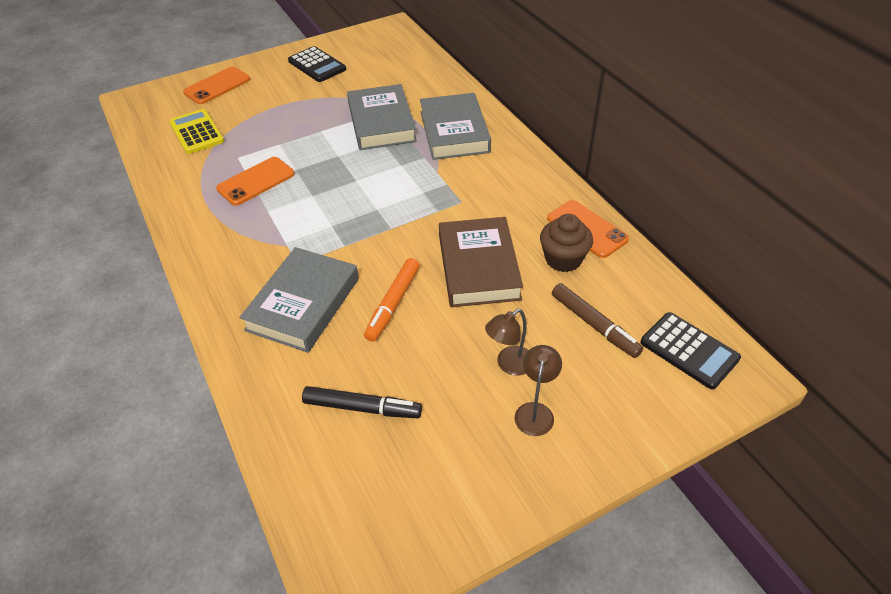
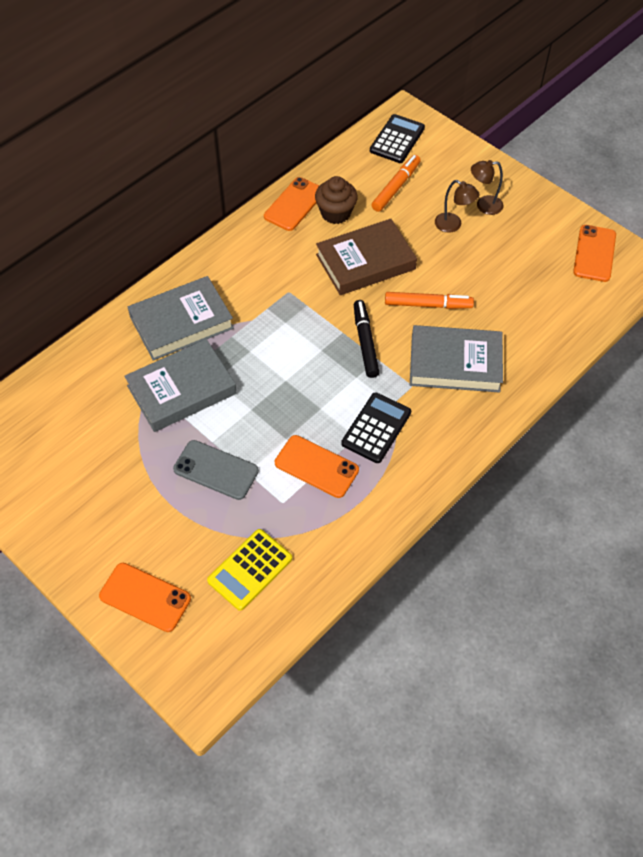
camera: 110 degrees left, 10 degrees up
black calculator [288,46,346,82] -> black calculator moved to [341,392,411,463]
black marker [302,386,422,418] -> black marker moved to [354,300,380,378]
brown marker [552,283,643,358] -> orange marker [372,155,421,212]
none -> grey phone [173,440,259,500]
none -> orange phone [573,225,616,282]

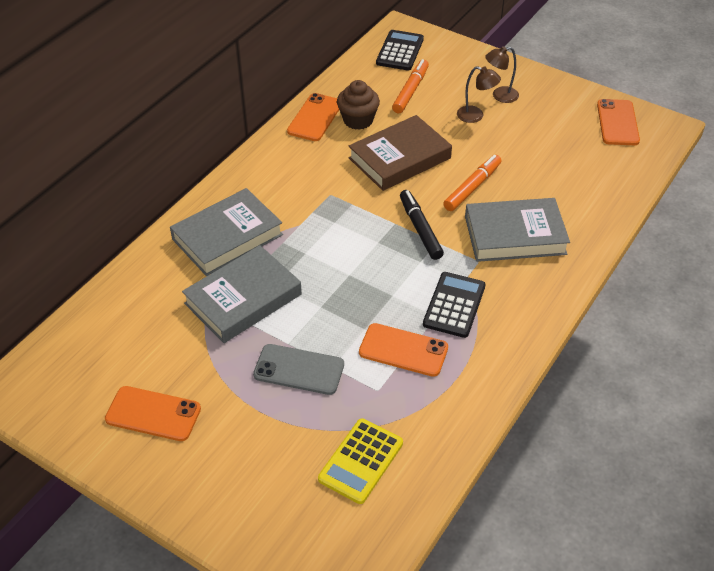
camera: 10 degrees left, 10 degrees down
orange phone [99,563,191,632] -> orange phone moved to [105,386,201,441]
orange marker [385,292,474,309] -> orange marker turned 45 degrees counterclockwise [443,155,501,211]

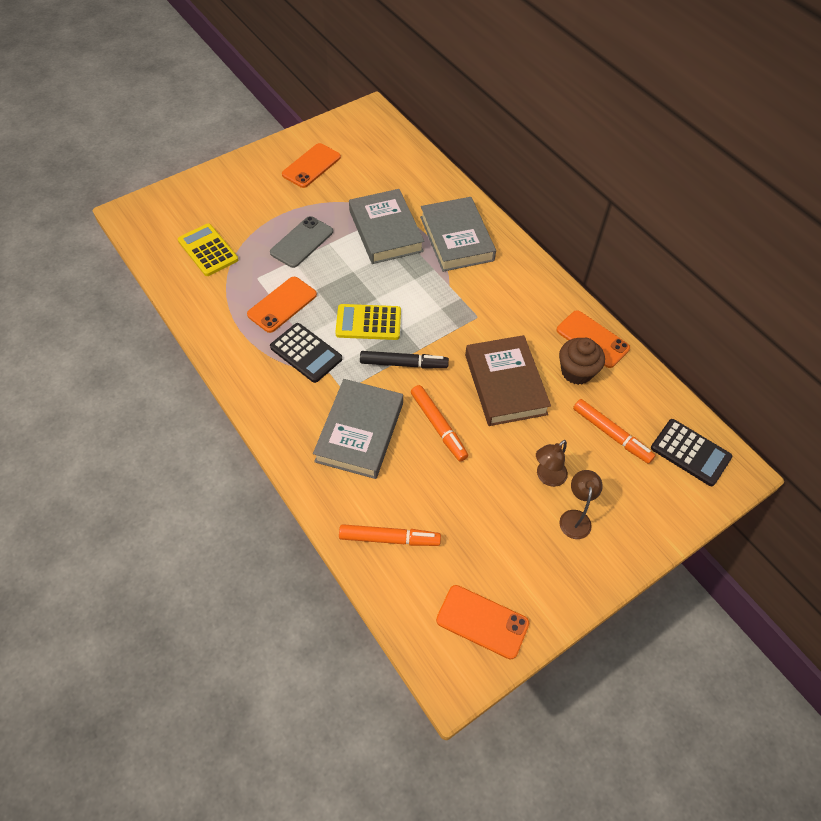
camera: 110 degrees right, 10 degrees up
none -> yellow calculator [335,304,401,340]
none -> orange marker [339,524,441,546]

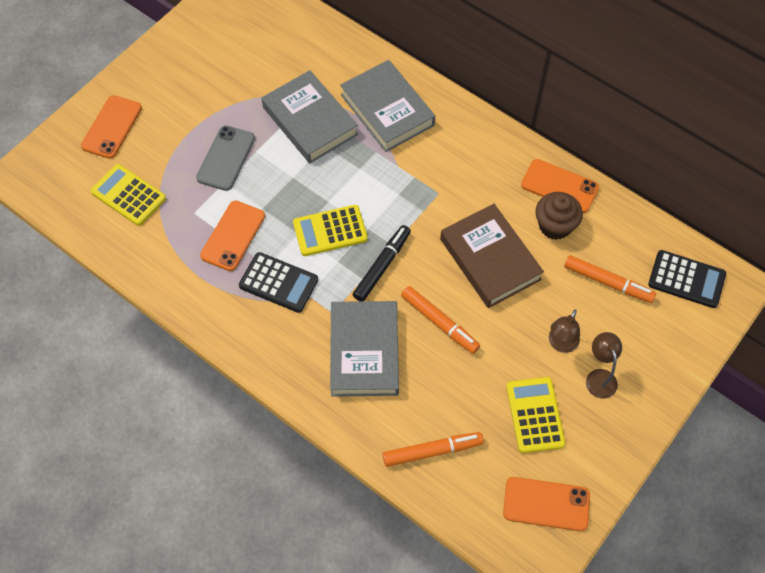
camera: 15 degrees left, 5 degrees up
orange phone [282,143,341,188] -> orange phone moved to [81,95,142,159]
black marker [360,351,449,368] -> black marker turned 45 degrees counterclockwise [353,225,411,301]
none -> yellow calculator [506,377,566,453]

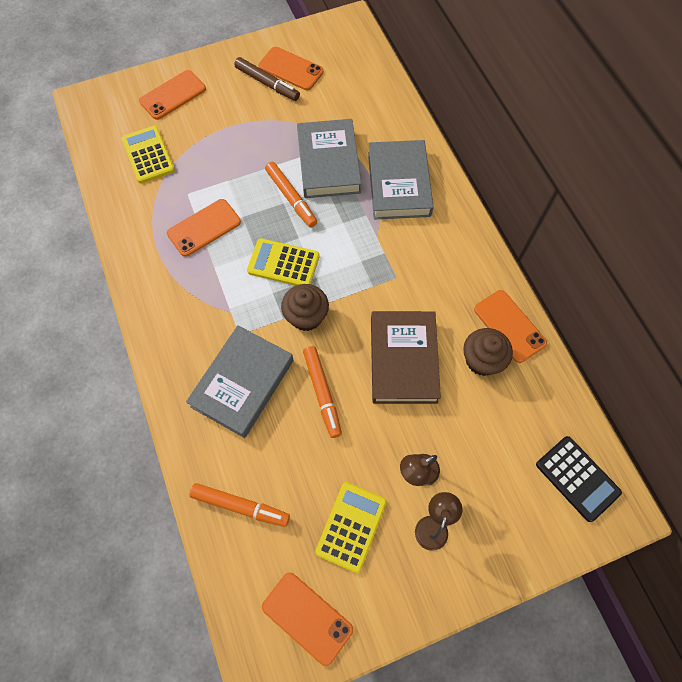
camera: 30 degrees right, 5 degrees up
grey phone [196,125,255,191] -> none
black calculator [239,252,318,313] -> none
black marker [353,225,411,301] -> brown cupcake [281,284,329,331]
orange marker [564,255,656,303] -> orange marker moved to [265,162,317,228]
none -> brown marker [234,57,300,101]
none -> orange phone [259,47,324,90]

